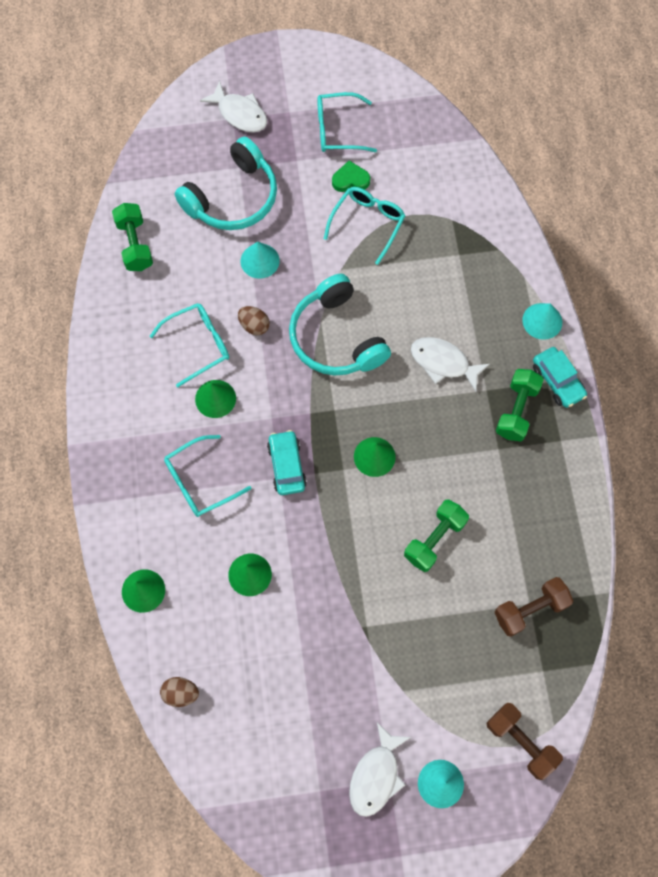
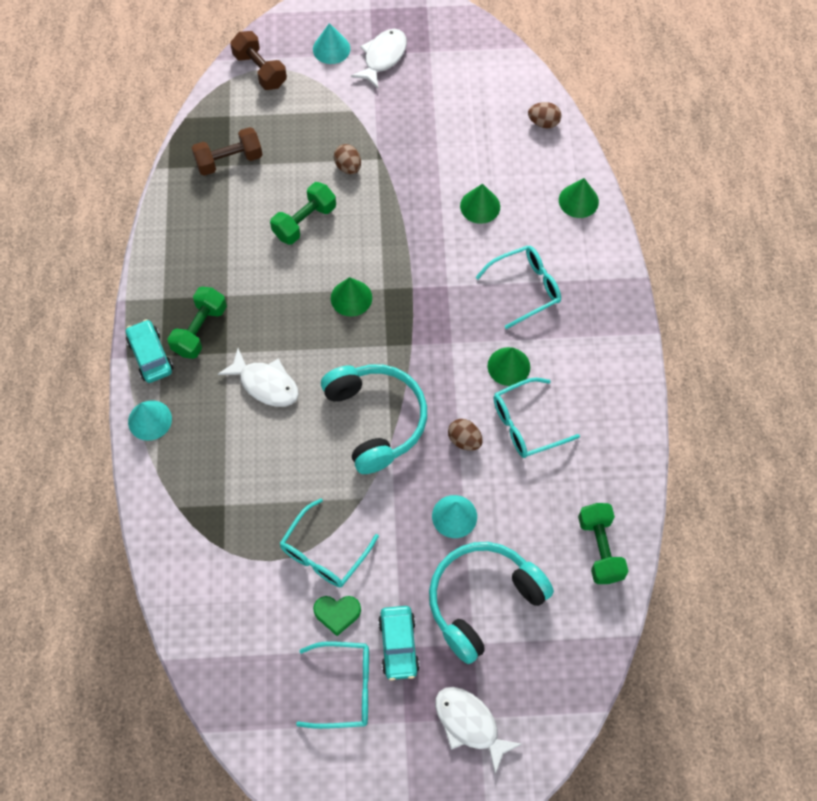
camera: 175 degrees left, 5 degrees down
turquoise car [267,430,307,495] -> turquoise car moved to [378,606,420,681]
none -> brown egg [334,144,361,174]

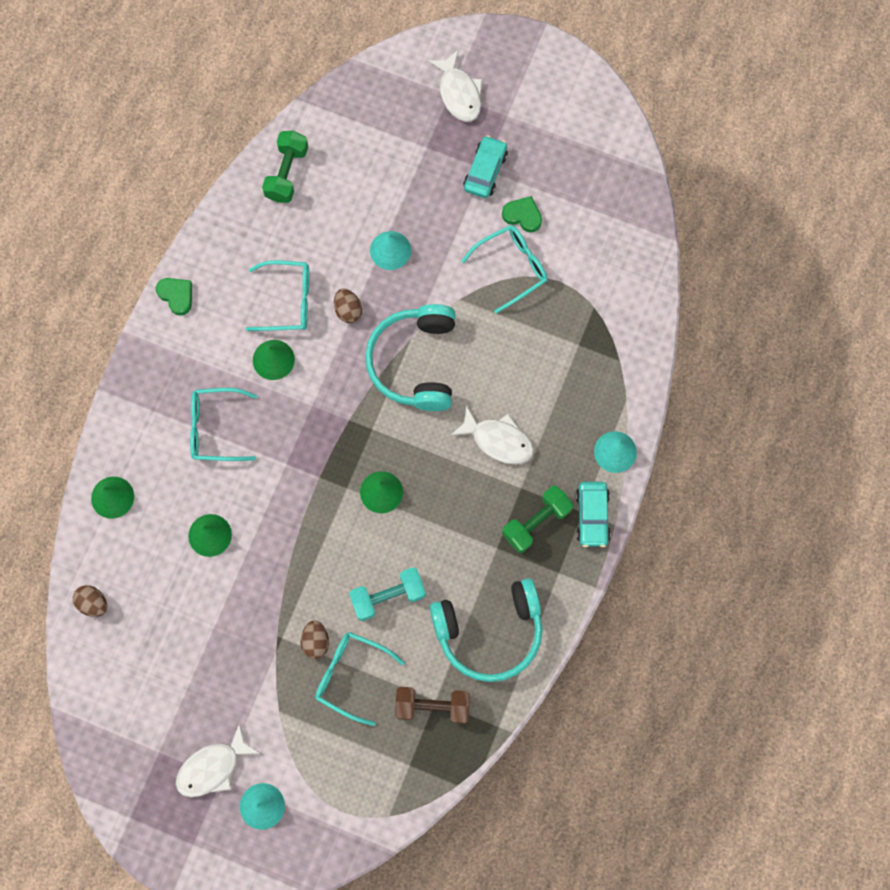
camera: 155 degrees left, 10 degrees up
white fish [218,348,299,407] -> white fish turned 150 degrees clockwise [450,405,534,464]
brown dumbbell [230,31,287,90] -> none
green dumbbell [270,182,336,245] -> turquoise dumbbell [349,567,426,621]
turquoise glasses [296,641,369,729] -> turquoise glasses moved to [315,632,405,726]
turquoise headphones [429,542,554,664] -> turquoise headphones moved to [430,578,542,682]
none -> green heart [156,278,192,315]

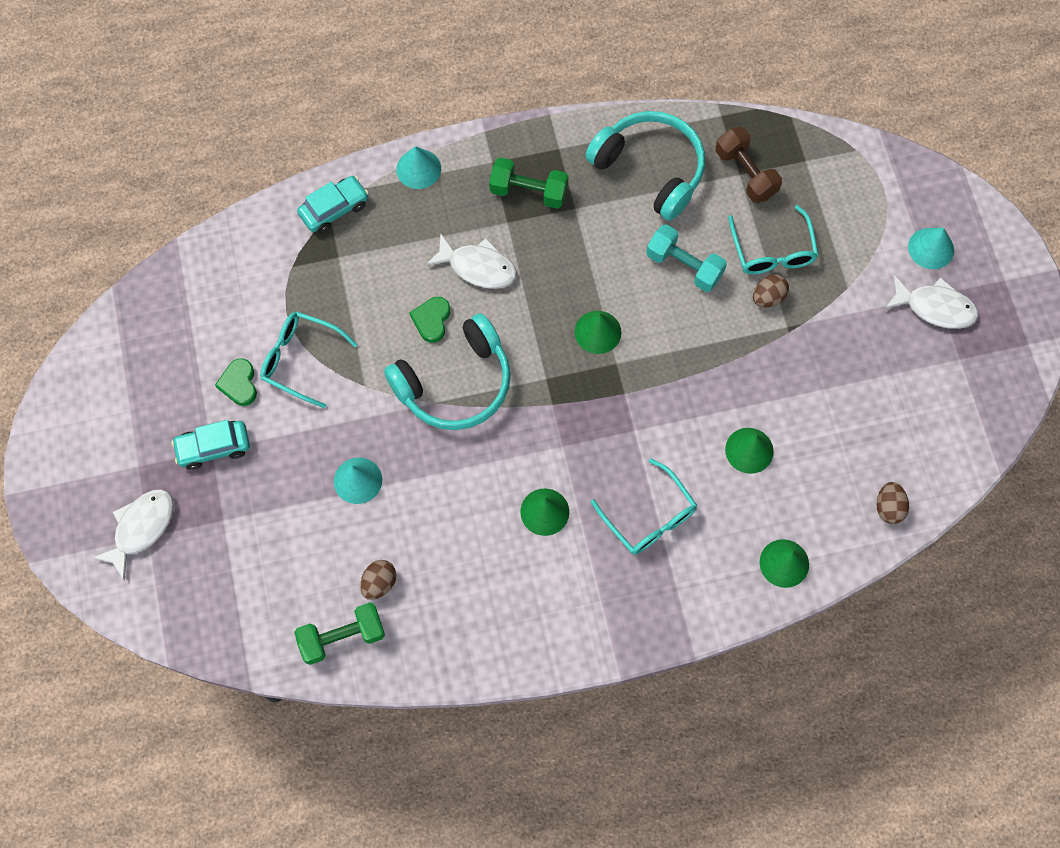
camera: 125 degrees left, 5 degrees down
green heart [156,278,192,315] -> green heart moved to [410,297,450,343]
turquoise glasses [245,260,309,331] -> none
brown egg [334,289,362,323] -> brown egg moved to [360,560,396,600]
white fish [450,405,534,464] -> white fish turned 120 degrees clockwise [426,234,517,289]
turquoise car [576,482,611,547] -> turquoise car moved to [297,176,369,233]

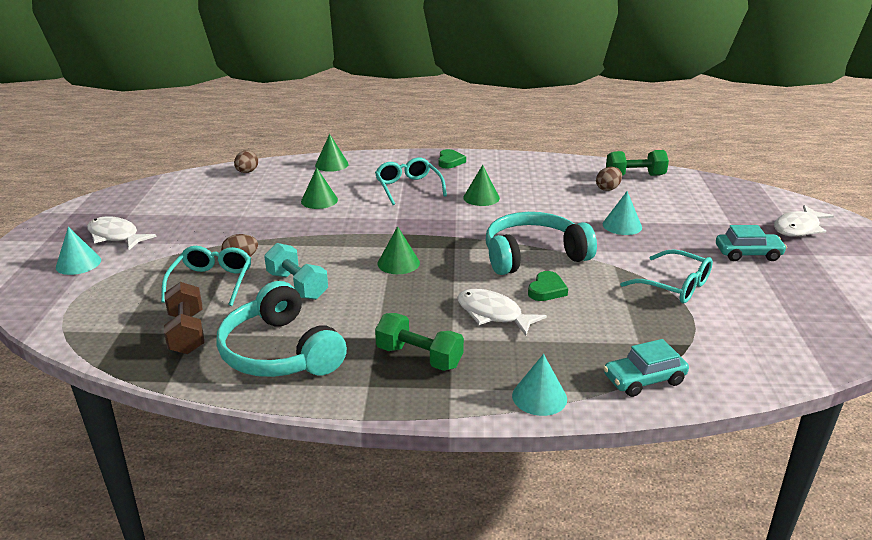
camera: 165 degrees left, 40 degrees down
green heart [215,359,257,406] -> green heart moved to [438,149,466,168]

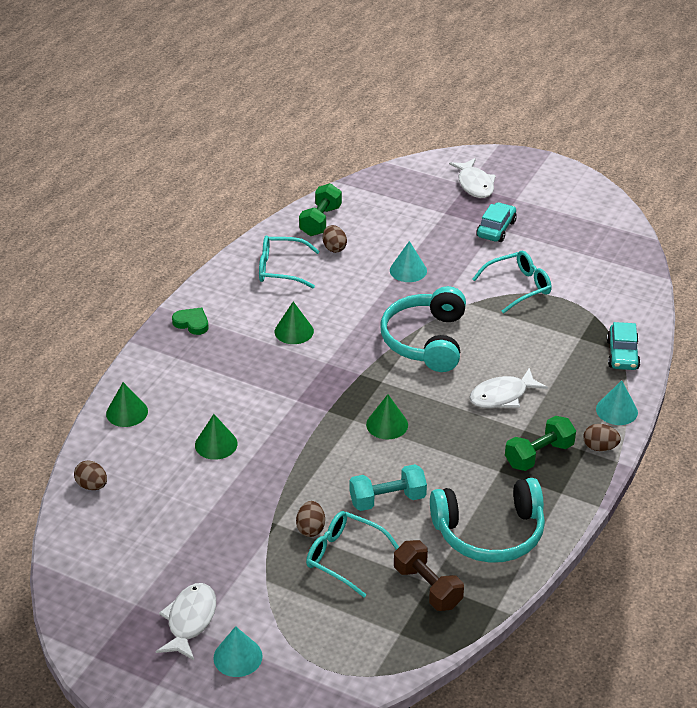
camera: 65 degrees left, 10 degrees up
white fish [87,216,157,250] -> white fish turned 135 degrees clockwise [156,583,216,660]
brown dumbbell [164,282,204,354] -> brown dumbbell turned 45 degrees clockwise [394,540,464,611]
turquoise glasses [375,158,447,205] -> turquoise glasses moved to [259,235,320,288]
green heart [528,271,568,301] -> none
none -> brown egg [583,424,621,451]

